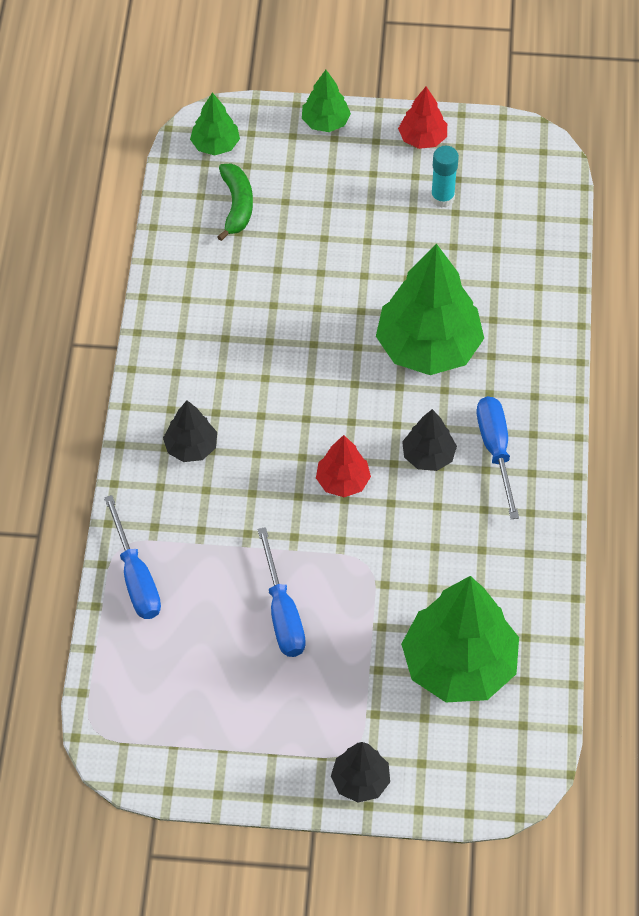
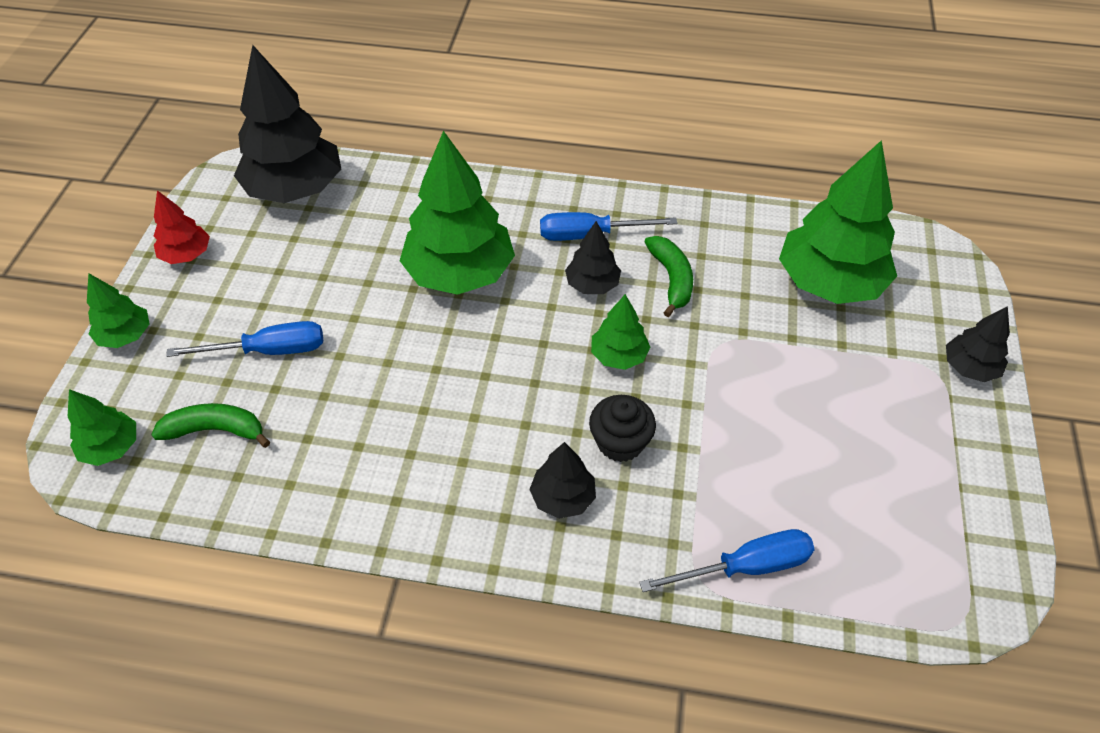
camera: 85 degrees left, 5 degrees down
blue screwdriver [257,527,305,657] -> blue screwdriver moved to [166,321,323,357]
red tree [316,435,371,497] -> green tree [591,294,650,370]
turquoise glue stick [431,146,459,208] -> none
none -> black tree [234,45,341,203]
none -> black cupcake [589,395,656,462]
none -> green banana [644,236,693,317]

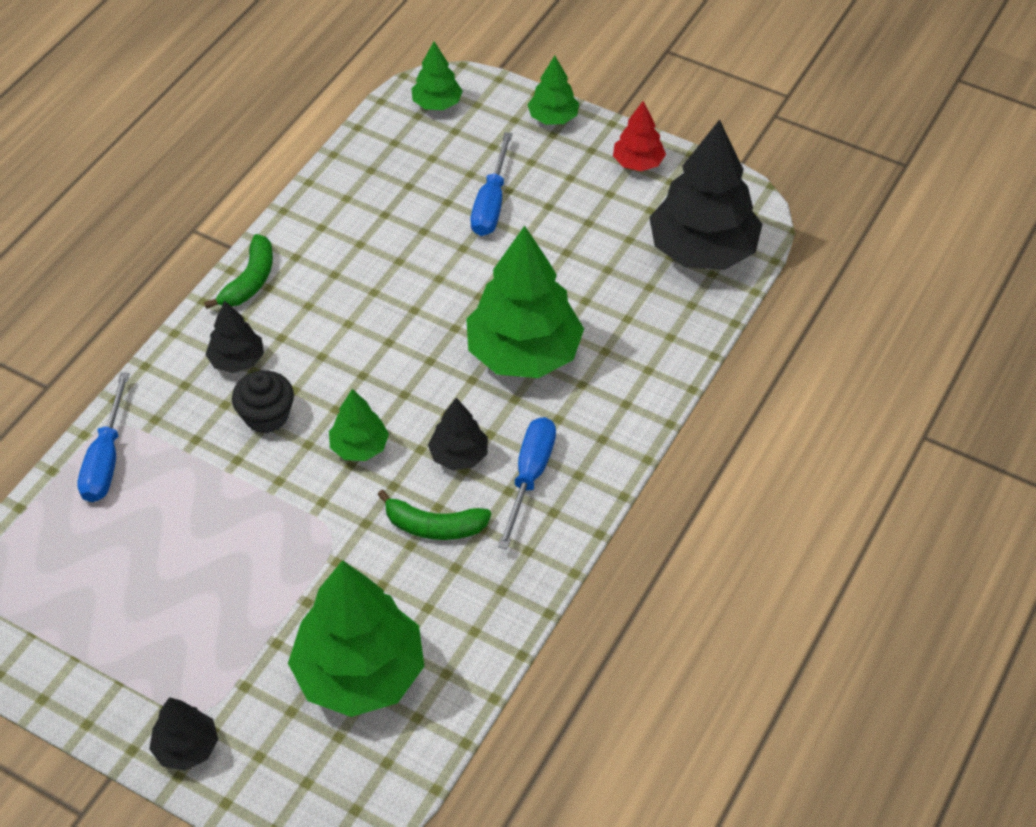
camera: 110 degrees right, 0 degrees up
green banana [151,403,270,448] -> green banana moved to [204,234,273,309]

